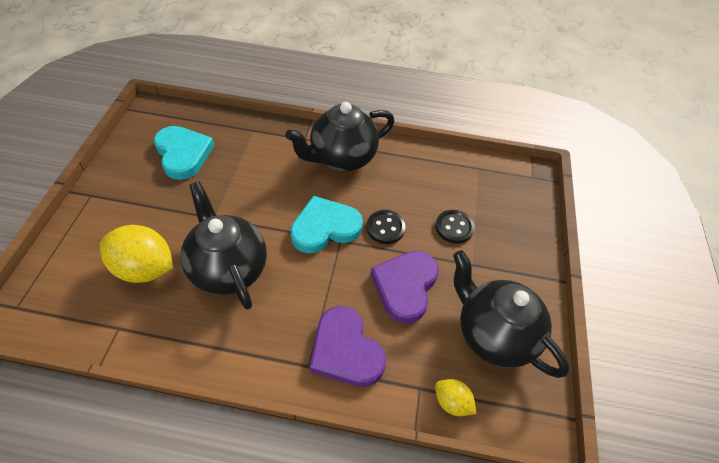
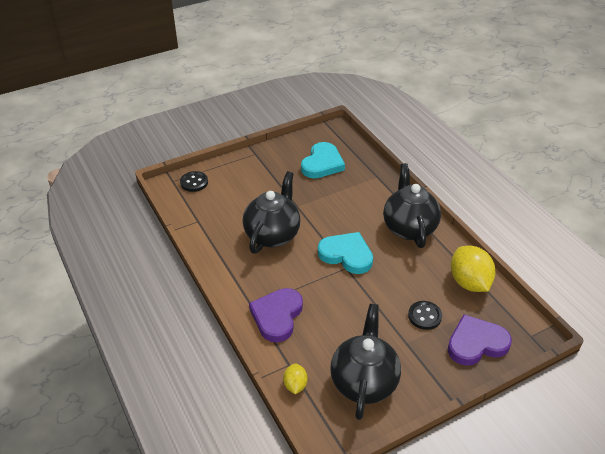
camera: 55 degrees right, 10 degrees down
yellow lemon [100,225,173,283] -> yellow lemon moved to [451,246,496,292]
black teapot [286,102,394,171] -> black teapot turned 60 degrees clockwise [383,163,441,248]
black button [367,210,405,244] -> black button moved to [180,171,208,192]
purple heart [370,251,439,324] -> purple heart moved to [448,314,512,366]

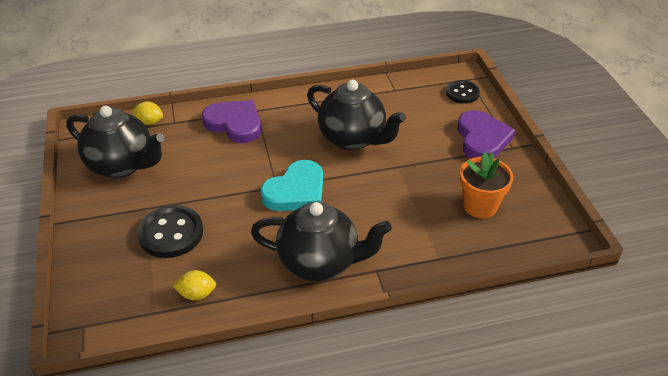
camera: 105 degrees right, 0 degrees up
turquoise heart [301,142,345,178] -> orange flower pot [460,152,513,218]
black button [408,301,442,330] -> black button [137,205,203,258], size x1.57
purple heart [448,314,512,366] -> purple heart moved to [457,110,515,159]
yellow lemon [451,246,496,292] -> yellow lemon [173,270,216,300], size x0.52

